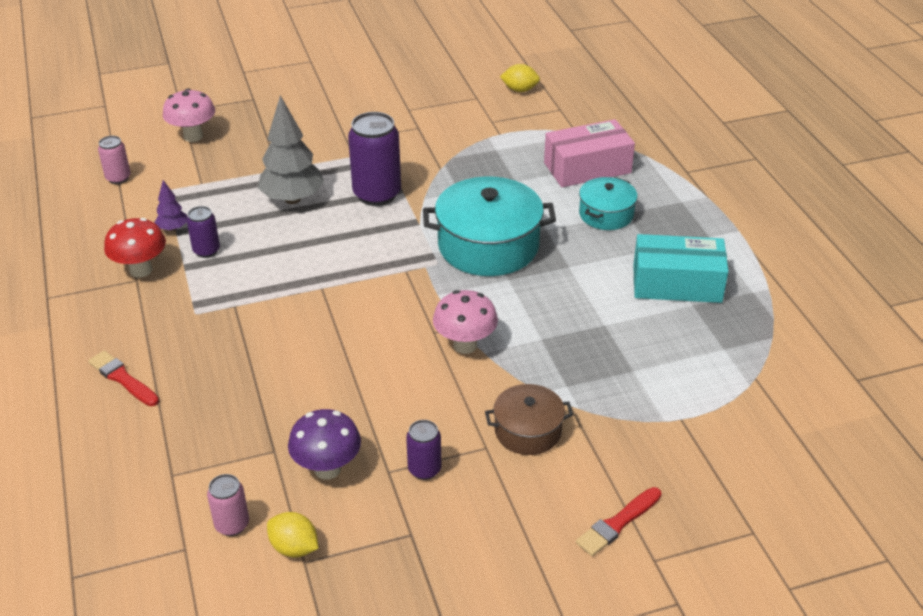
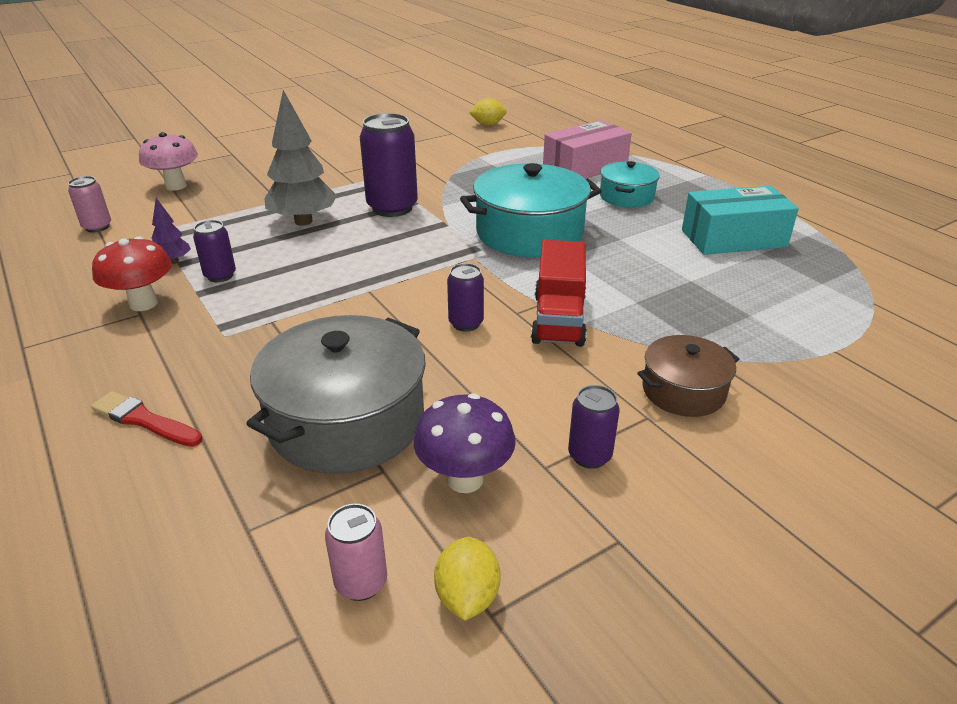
camera: 15 degrees left, 5 degrees down
yellow lemon [267,512,319,557] -> yellow lemon turned 75 degrees clockwise [434,537,501,621]
pink mushroom [433,290,498,354] -> red truck [531,240,587,347]
red brush [576,487,662,556] -> none
none -> grey pot [246,315,426,474]
none -> purple can [447,263,484,331]

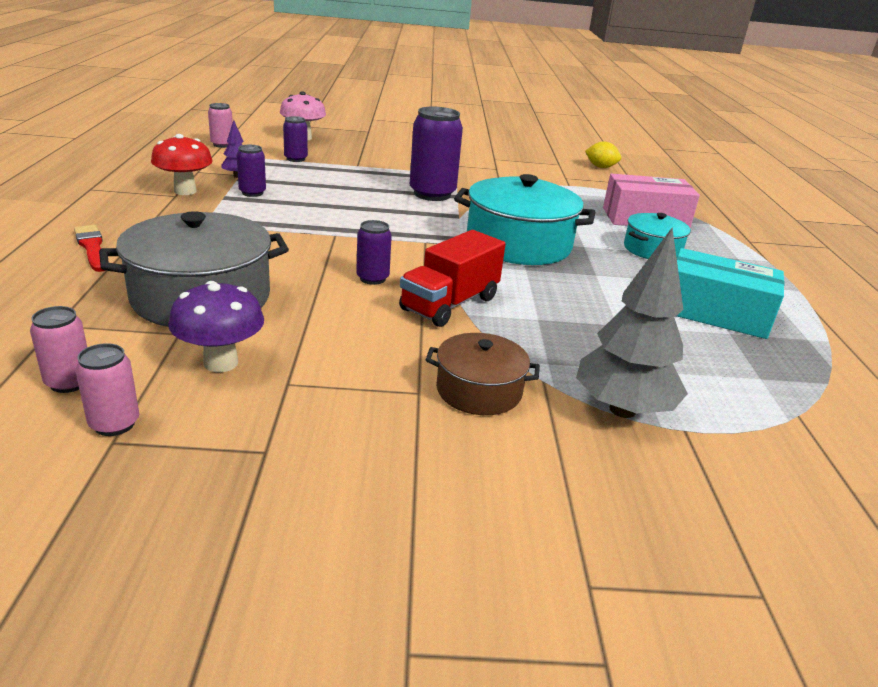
camera: 30 degrees right, 5 degrees down
grey tree [264,90,337,226] -> grey tree moved to [576,228,688,418]
yellow lemon [434,537,501,621] -> pink can [76,343,139,436]
purple can [568,385,620,469] -> purple can moved to [283,116,308,162]

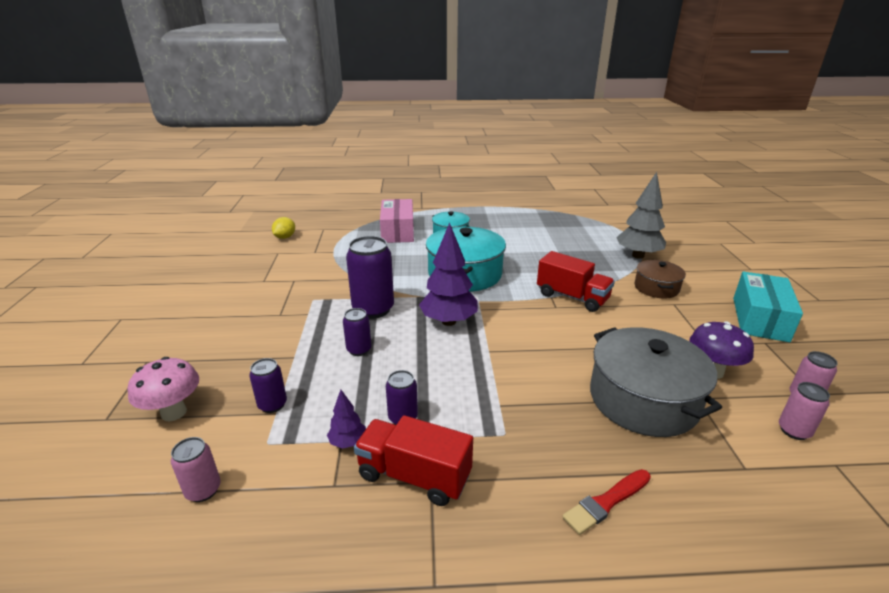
camera: 90 degrees left, 0 degrees up
red mushroom [151,134,213,195] -> red truck [354,415,473,506]
purple can [356,220,392,285] -> purple can moved to [343,308,371,356]
turquoise box [677,248,785,339] -> turquoise box moved to [733,271,803,342]
none -> purple tree [419,222,478,326]

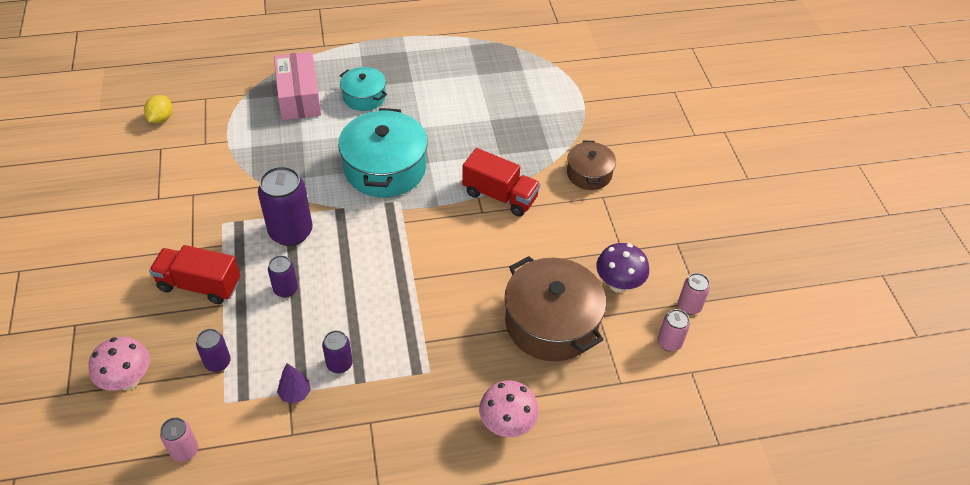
camera: 10 degrees left, 20 degrees up
red truck [354,415,473,506] -> red truck moved to [149,245,240,304]
purple tree [419,222,478,326] -> none
red brush [562,469,651,535] -> pink mushroom [479,380,539,437]
grey pot [590,327,722,437] -> brown pot [504,256,606,361]
grey tree [616,172,666,259] -> none
turquoise box [733,271,803,342] -> none

